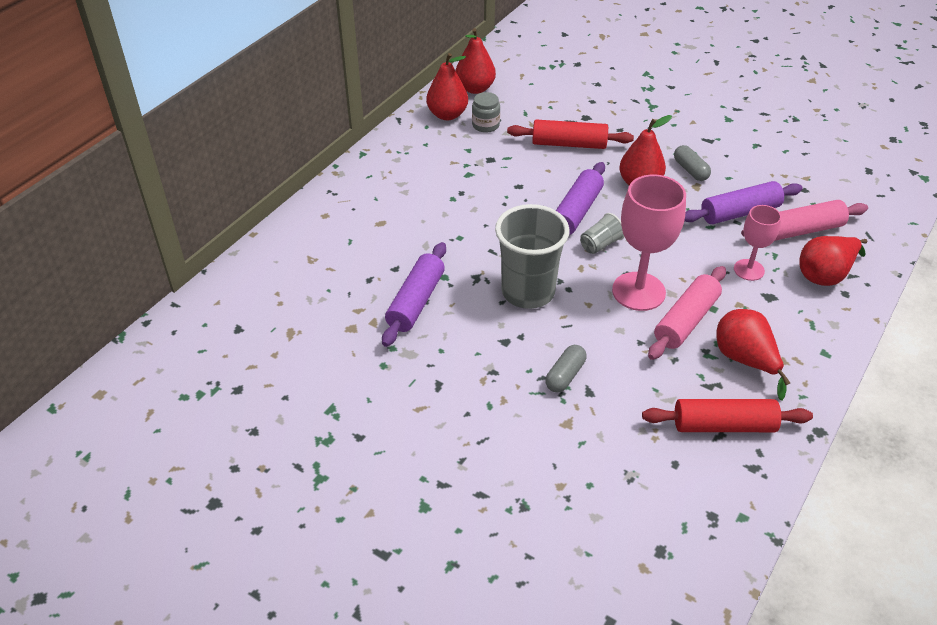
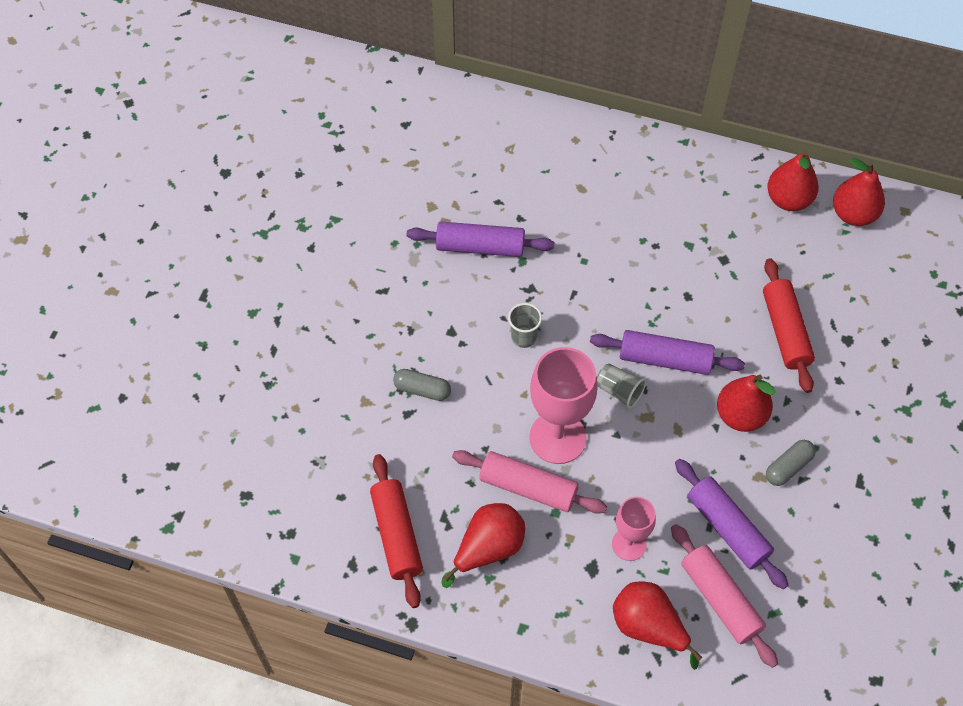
camera: 75 degrees right, 15 degrees up
grey jar [472,92,500,133] -> none
grey cup [495,204,570,309] -> grey cup [508,303,542,348], size x0.46

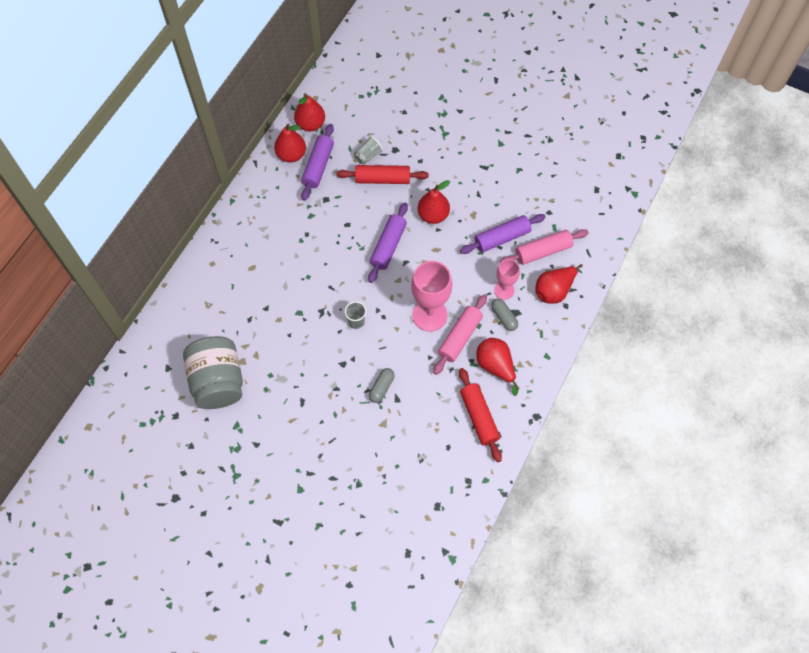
camera: 80 degrees left, 5 degrees up
red rolling pin [370,454,423,608] -> red rolling pin turned 75 degrees clockwise [459,368,502,462]
purple rolling pin [407,222,554,257] -> purple rolling pin moved to [301,124,334,201]
grey cup [597,363,646,409] -> grey cup moved to [354,136,383,164]
grey capsule [766,440,816,486] -> grey capsule moved to [491,299,518,331]
none -> grey jar [183,336,243,409]

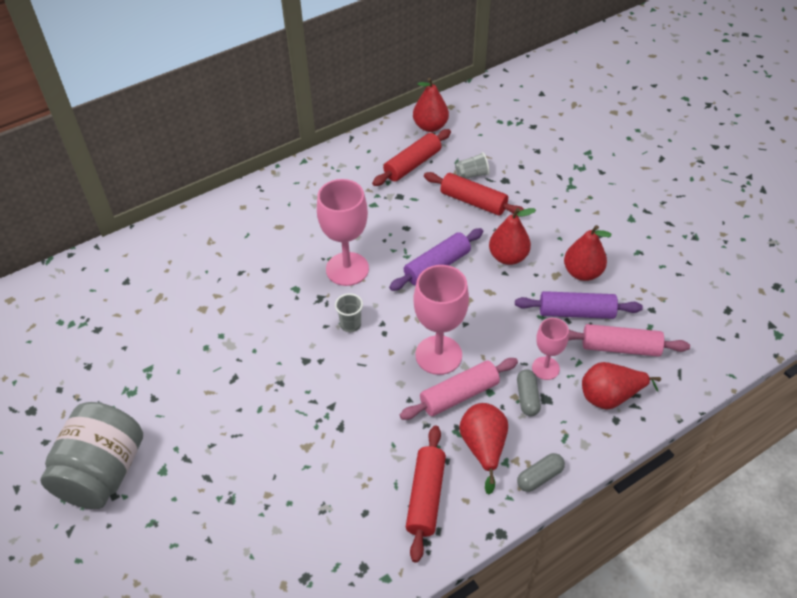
camera: 30 degrees right, 15 degrees down
grey jar [183,336,243,409] -> grey jar moved to [40,402,143,509]
red pear [274,123,306,163] -> red pear moved to [564,225,611,281]
purple rolling pin [301,124,334,201] -> red rolling pin [372,129,451,186]
grey capsule [369,368,395,403] -> grey capsule moved to [517,453,565,492]
none -> pink goblet [317,179,369,286]

